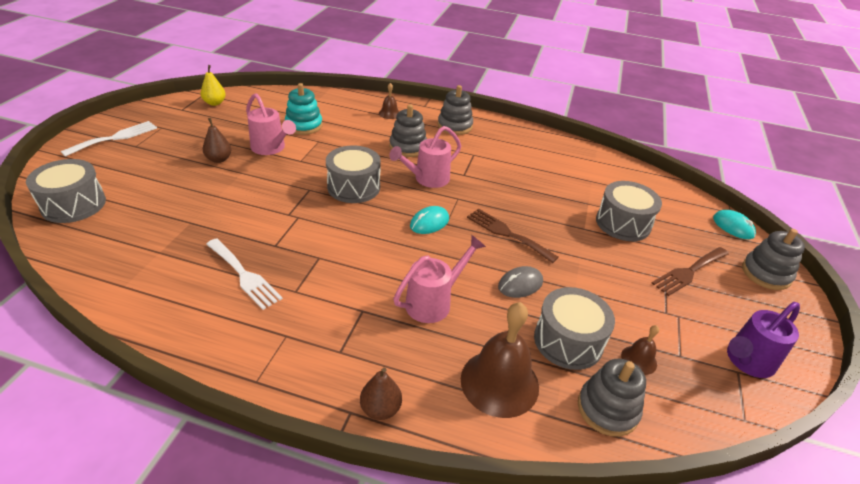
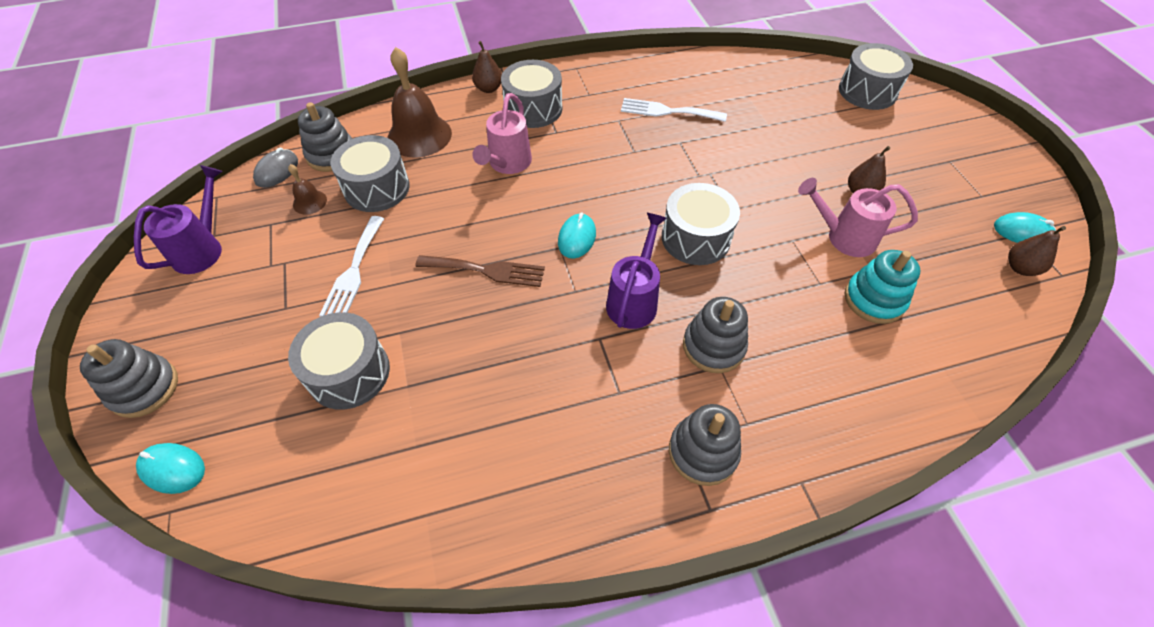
camera: 150 degrees right, 15 degrees up
white fork [61,121,157,157] -> white fork moved to [319,216,384,317]
yellow pear [201,65,226,106] -> brown pear [1008,226,1066,276]
brown bell [379,83,399,119] -> none
pink watering can [389,126,461,188] -> purple watering can [606,213,667,329]
grey mouse [498,266,543,298] -> grey mouse moved to [253,148,298,188]
brown fork [652,247,729,296] -> none
none -> grey drum [501,60,562,128]
none -> turquoise mouse [994,212,1056,243]

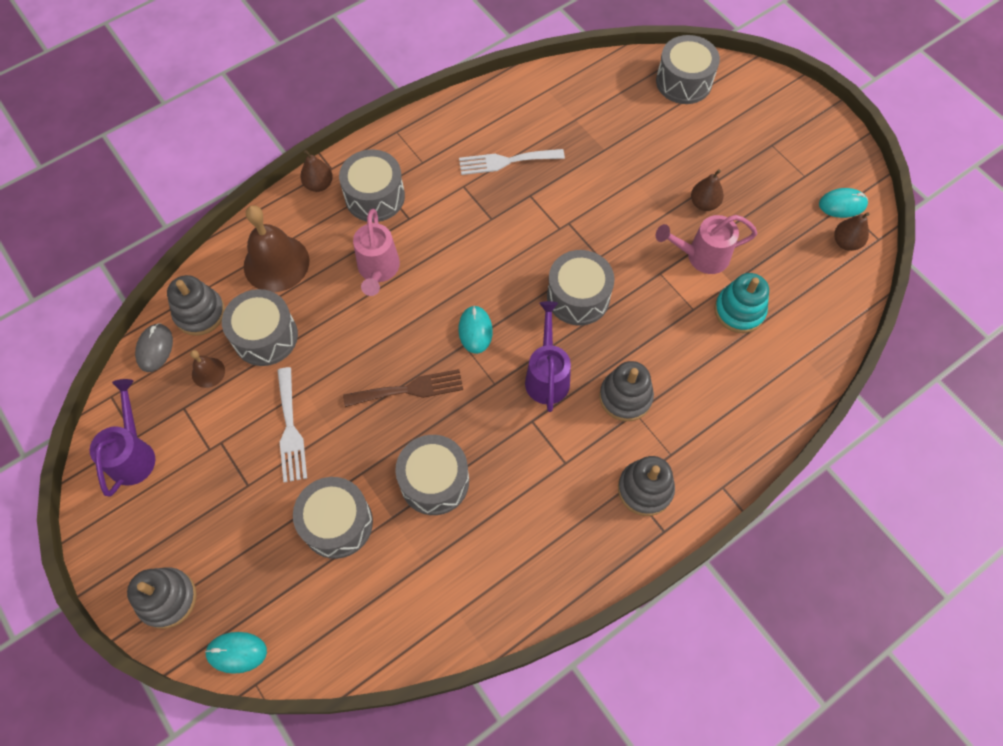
camera: 20 degrees left, 10 degrees up
none -> grey drum [395,435,469,515]

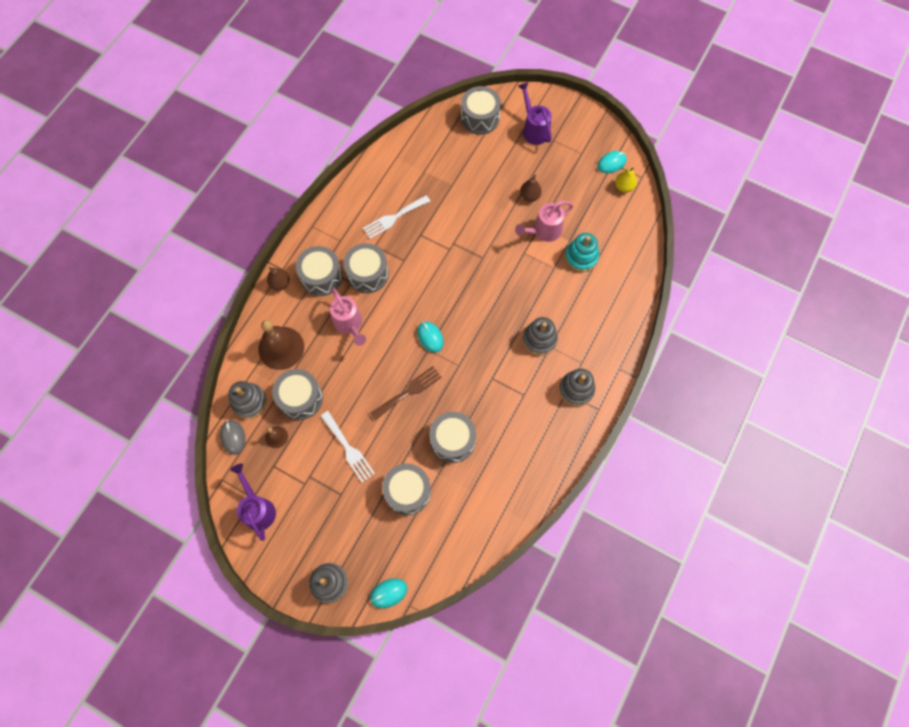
camera: 25 degrees left, 5 degrees up
purple watering can [525,301,571,412] -> purple watering can moved to [518,82,552,145]
grey drum [547,250,614,326] -> grey drum moved to [343,243,389,293]
brown pear [834,212,870,251] -> yellow pear [615,167,637,192]

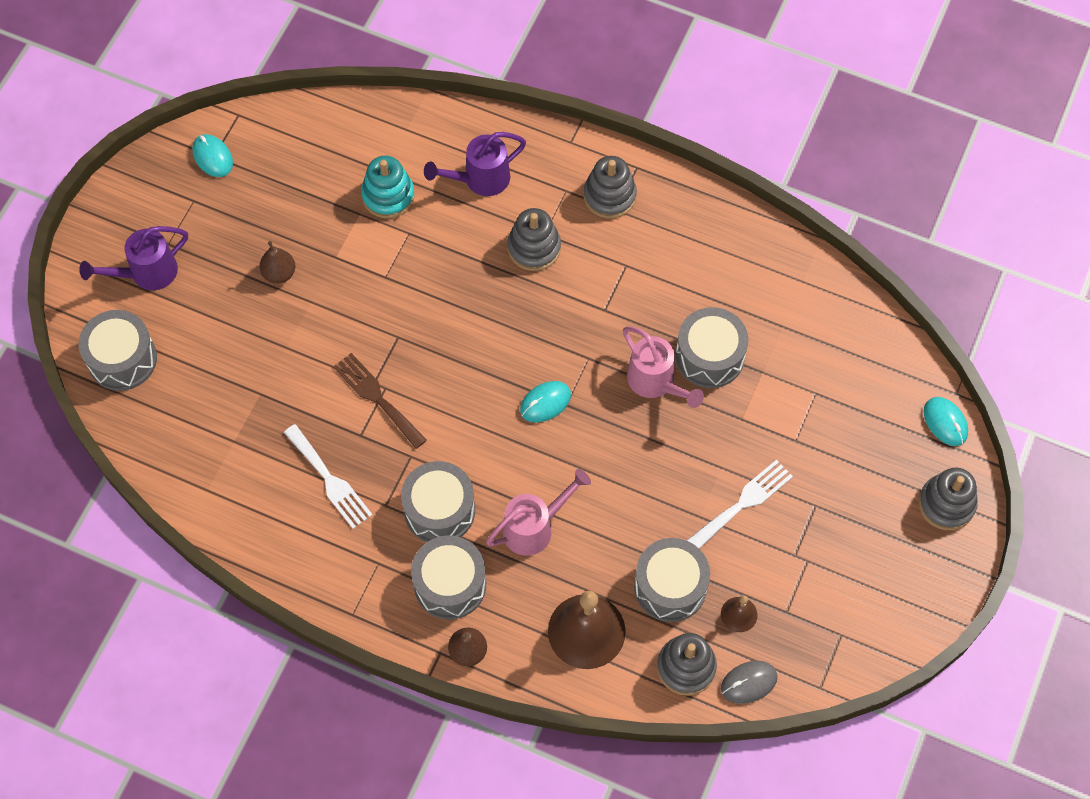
camera: 95 degrees left, 5 degrees down
purple watering can [230,464,276,541] -> purple watering can moved to [424,132,526,196]
brown fork [370,366,442,420] -> brown fork moved to [333,353,427,449]
grey drum [382,464,431,515] -> none
pink watering can [515,201,573,242] -> pink watering can moved to [623,326,704,408]
yellow pear [615,167,637,192] -> none

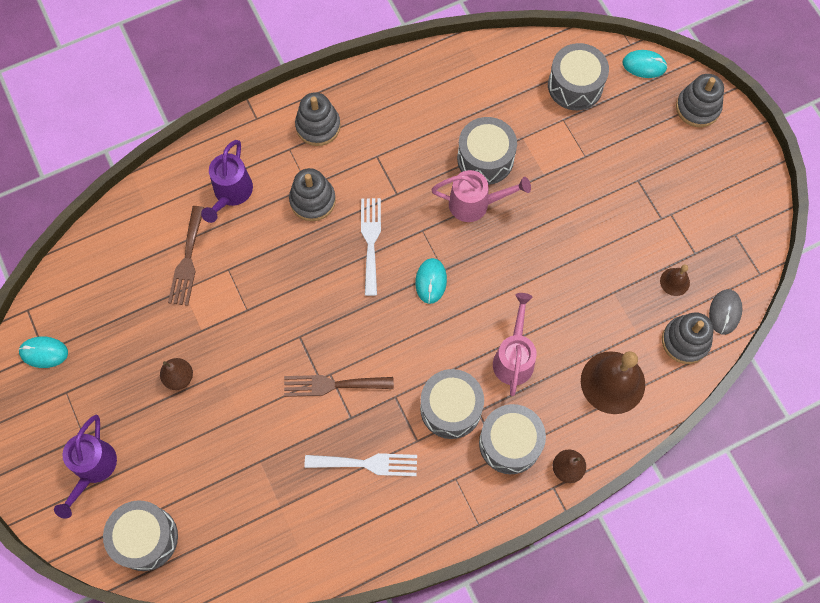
camera: 50 degrees left, 5 degrees up
turquoise stacking toy [361,156,415,218] -> brown fork [168,206,204,306]
grey drum [634,538,710,622] -> grey drum moved to [548,43,609,110]
white fork [687,460,793,549] -> white fork moved to [361,198,381,296]

